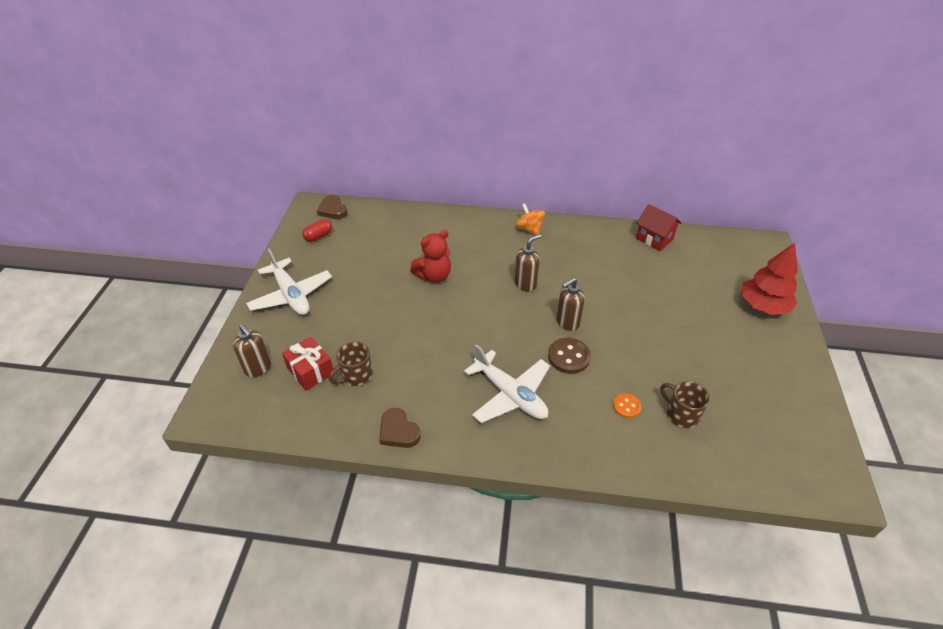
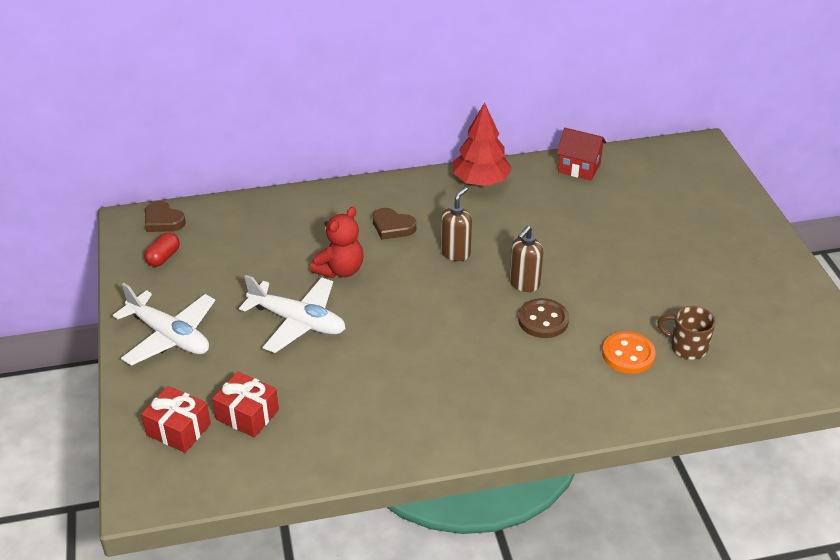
camera: 20 degrees left, 5 degrees down
brown soap dispenser [233,324,271,377] -> red gift [141,386,211,453]
brown mug [329,341,373,386] -> none
brown heart [379,408,421,448] -> brown heart moved to [373,208,416,240]
white plane [464,344,550,423] -> white plane moved to [239,275,346,353]
orange spinning top [516,203,545,235] -> none
orange button [613,393,641,418] -> orange button [602,332,655,374], size x1.63
red tree [741,243,798,315] -> red tree moved to [453,103,512,186]

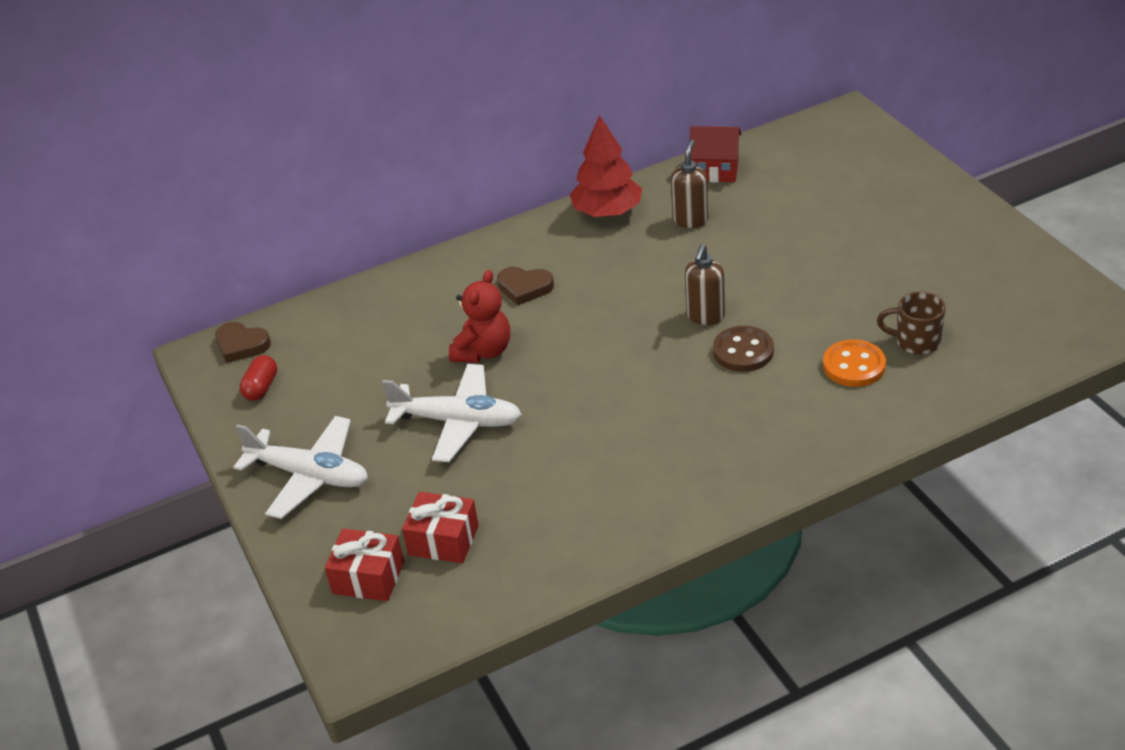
camera: 10 degrees left, 0 degrees up
brown soap dispenser [441,187,472,261] -> brown soap dispenser moved to [671,140,708,228]

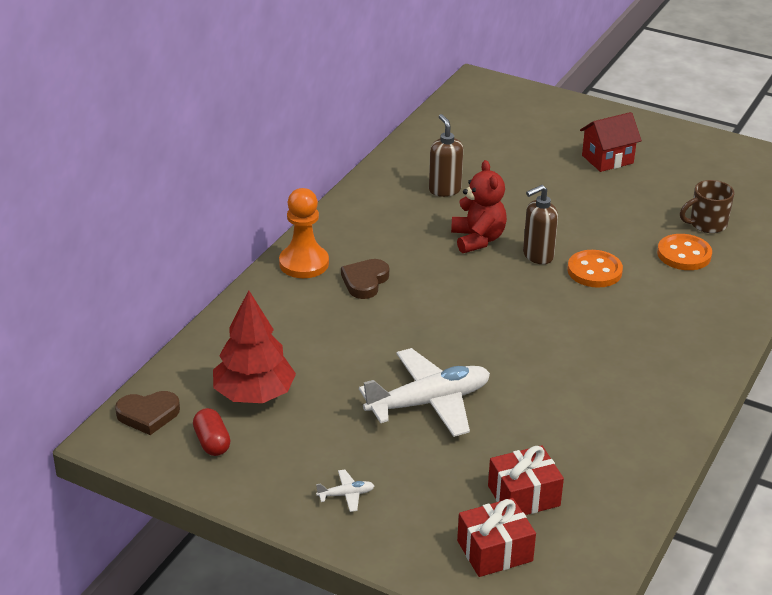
camera: 40 degrees left, 5 degrees down
white plane [233,416,368,519] -> white plane [316,470,375,512], size x0.40
red teddy bear [449,270,510,363] -> red teddy bear moved to [451,160,507,253]
brown heart [497,267,554,305] -> brown heart turned 135 degrees clockwise [341,259,389,299]
red tree [570,115,642,217] -> red tree moved to [213,290,296,403]
brown soap dispenser [685,244,725,325] -> brown soap dispenser turned 75 degrees clockwise [523,185,558,264]
red house [690,126,741,182] -> red house moved to [580,112,642,172]
brown button [713,326,774,372] -> orange button [568,250,623,288]
none -> orange pawn [279,188,329,278]

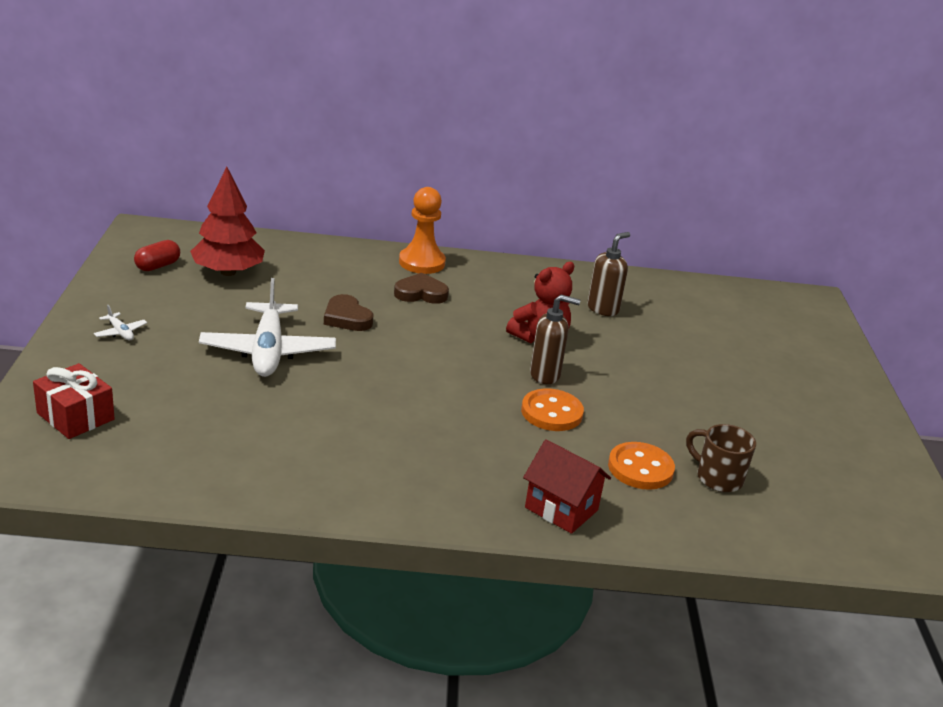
camera: 60 degrees right, 5 degrees down
brown heart [115,391,180,435] -> brown heart moved to [324,294,373,331]
white plane [359,348,490,437] -> white plane turned 45 degrees clockwise [199,278,336,377]
red gift [488,445,564,515] -> none
brown soap dispenser [523,185,558,264] -> brown soap dispenser turned 150 degrees clockwise [530,295,580,384]
red house [580,112,642,172] -> red house moved to [523,439,611,534]

